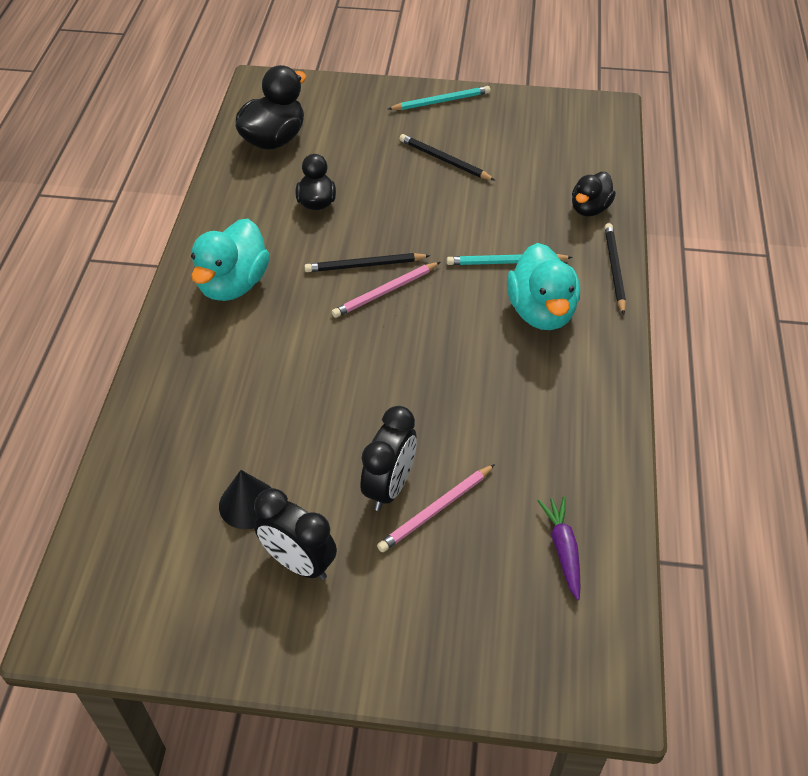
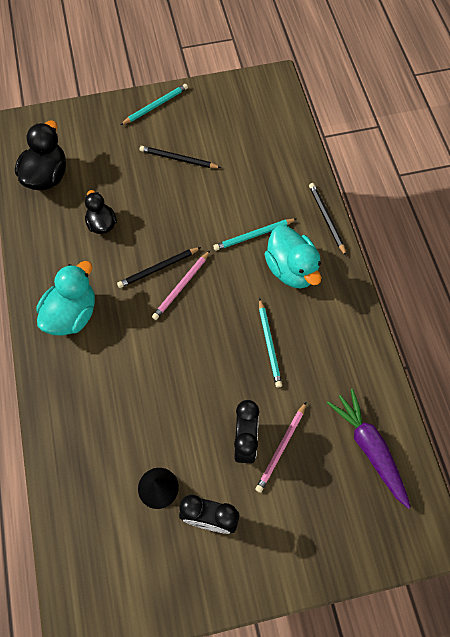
camera: 20 degrees left, 15 degrees up
turquoise duck [191,219,270,301] -> turquoise duck turned 150 degrees counterclockwise [37,261,95,336]
purple carrot [538,496,580,600] -> purple carrot [327,388,411,509], size x1.66
black duck [572,172,616,216] -> none
none -> turquoise pencil [259,298,282,388]

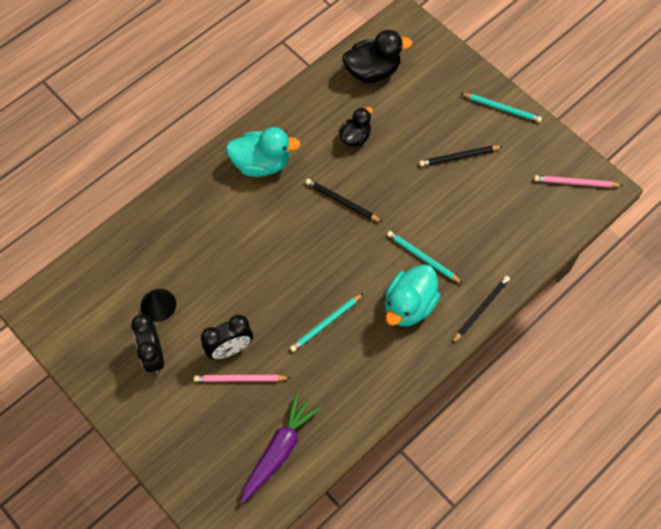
camera: 60 degrees right, 0 degrees up
black pencil [140,146,221,168] -> black pencil turned 90 degrees counterclockwise [419,146,503,167]
pink pencil [152,251,210,320] -> pink pencil moved to [534,175,623,188]

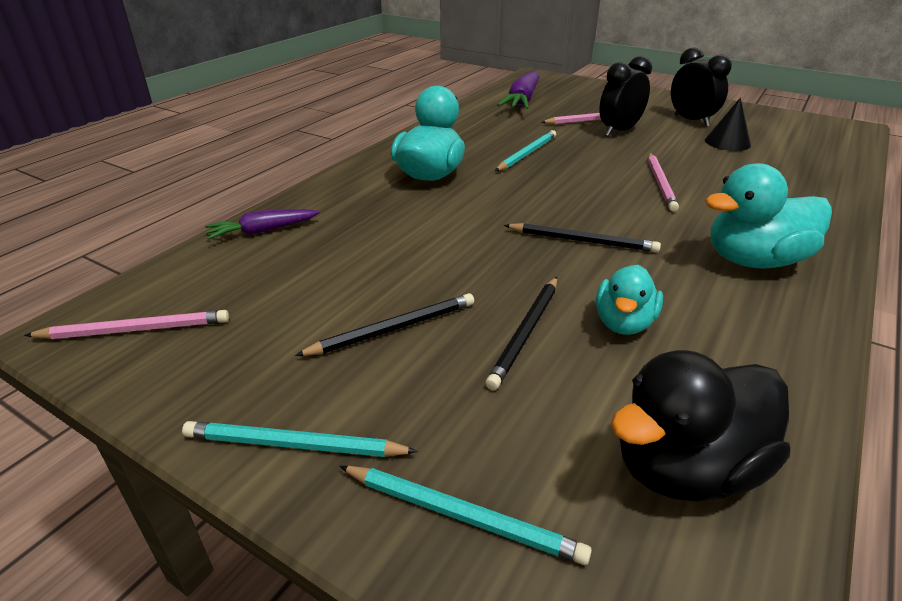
camera: 165 degrees right, 30 degrees down
black duck [339,107,373,146] -> turquoise duck [596,265,663,335]
turquoise pencil [387,231,463,284] -> turquoise pencil moved to [339,466,592,565]
black pencil [452,276,510,343] -> black pencil moved to [485,277,557,390]
none -> purple carrot [205,209,320,240]
none -> pink pencil [648,153,679,212]

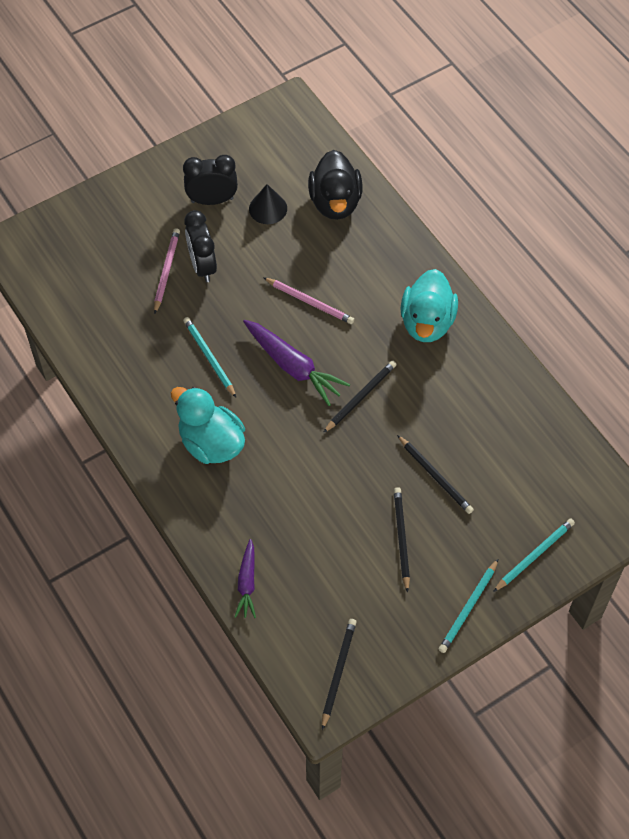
camera: 65 degrees left, 25 degrees up
pink pencil [24,310,229,339] -> black pencil [322,619,356,730]
purple carrot [497,71,540,109] -> purple carrot moved to [243,320,350,406]
turquoise duck [596,265,663,335] -> none
black duck [610,350,790,502] -> black duck moved to [308,150,362,220]

